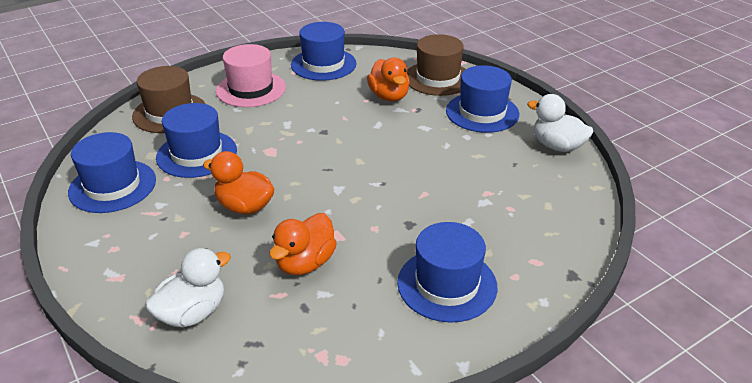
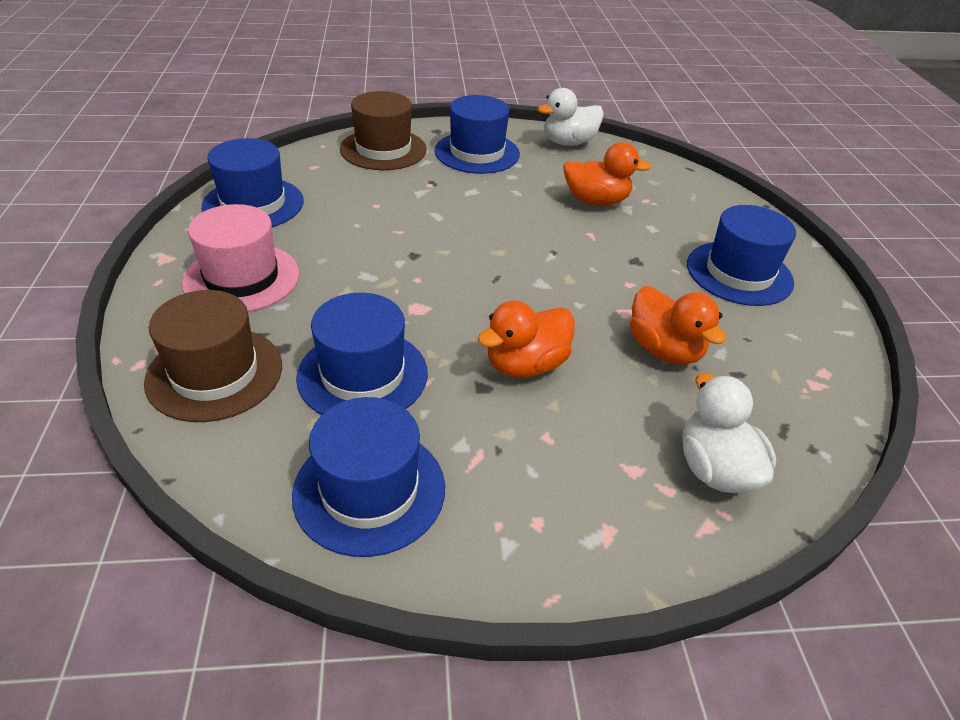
camera: 65 degrees left, 5 degrees up
orange duck [367,58,410,102] -> orange duck moved to [563,142,652,206]

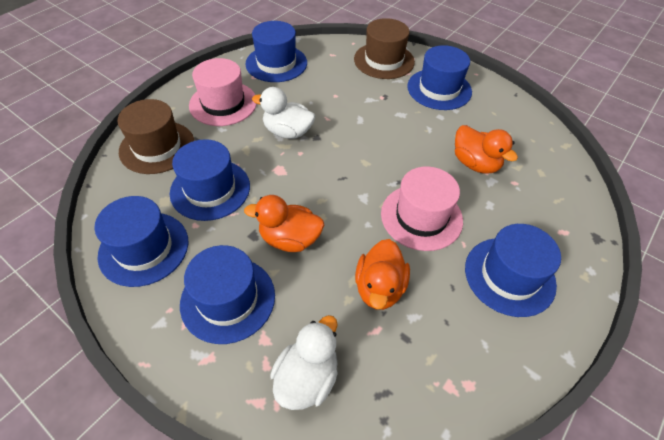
camera: 45 degrees right, 10 degrees up
white duck [538,88,604,146] -> white duck moved to [252,87,315,139]
none -> blue hat [180,245,275,344]
none -> pink hat [381,166,463,251]

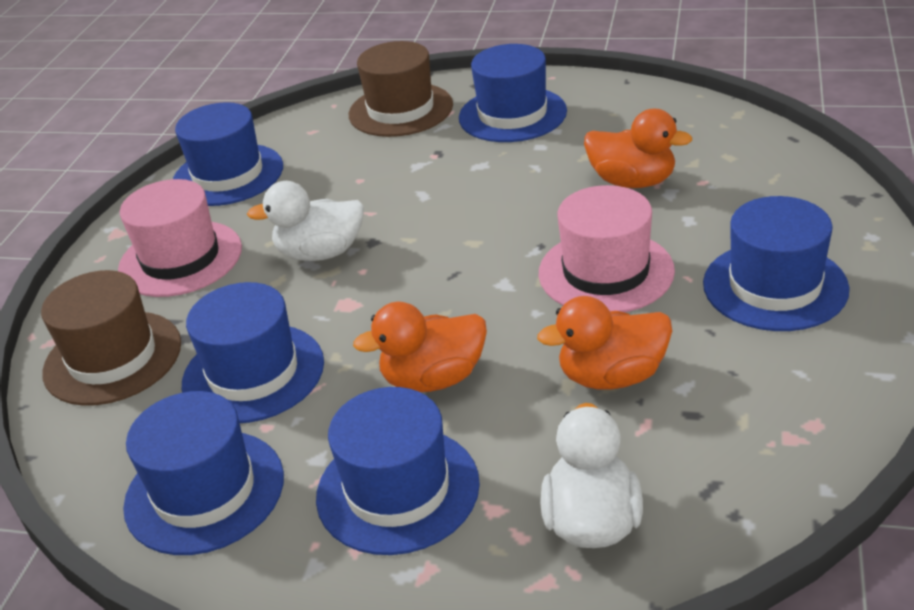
camera: 20 degrees left, 15 degrees down
orange duck [355,239,410,310] -> orange duck turned 90 degrees clockwise [537,296,672,390]

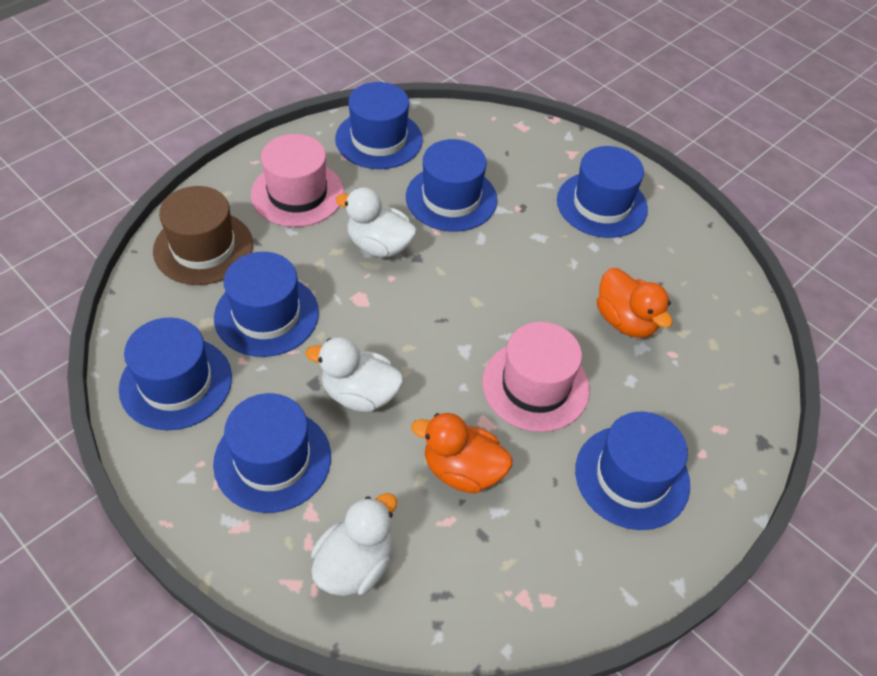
camera: 25 degrees right, 15 degrees up
brown hat [349,41,453,137] -> none
orange duck [353,302,487,392] -> white duck [306,337,404,412]
none -> blue hat [406,139,497,232]

